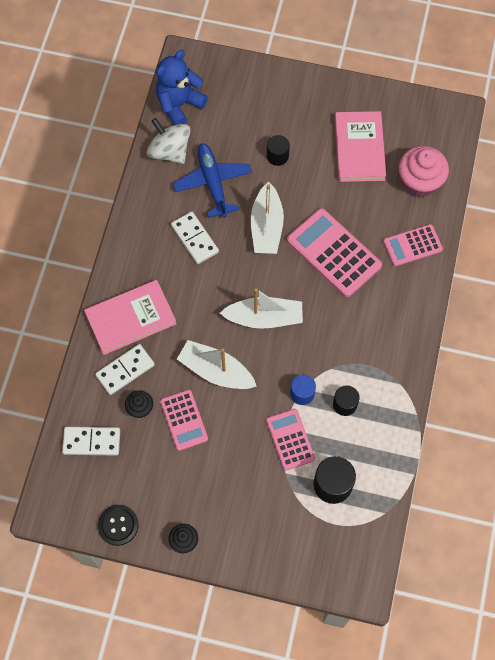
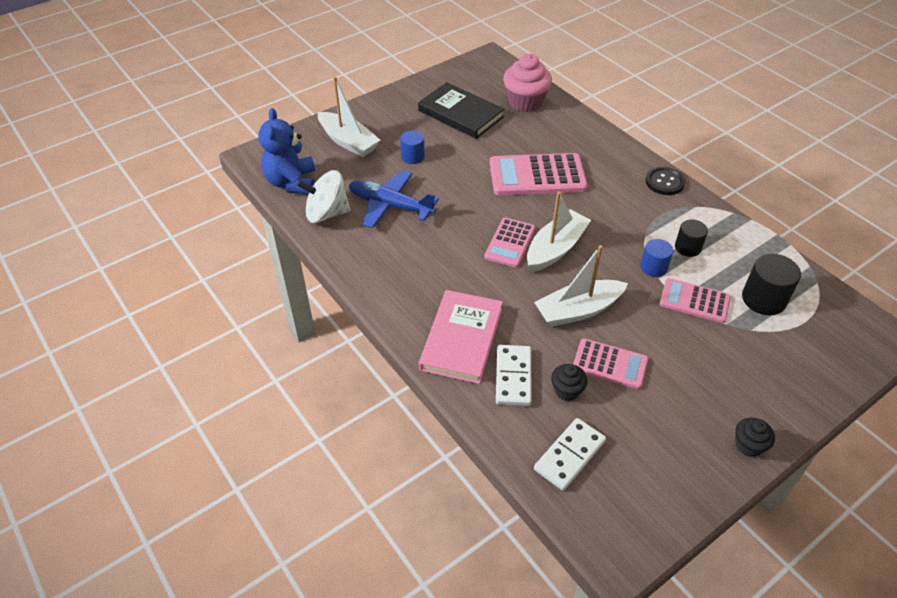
camera: 50 degrees left, 20 degrees down
black button [98,505,138,546] -> black button moved to [645,167,685,195]
white domino [171,211,219,264] -> none
white boat [251,182,284,254] -> white boat moved to [318,76,380,157]
black cylinder [267,135,290,166] -> blue cylinder [400,131,425,164]
pink book [335,111,386,182] -> black book [418,82,505,139]
pink calculator [383,224,443,266] -> pink calculator moved to [484,218,535,267]

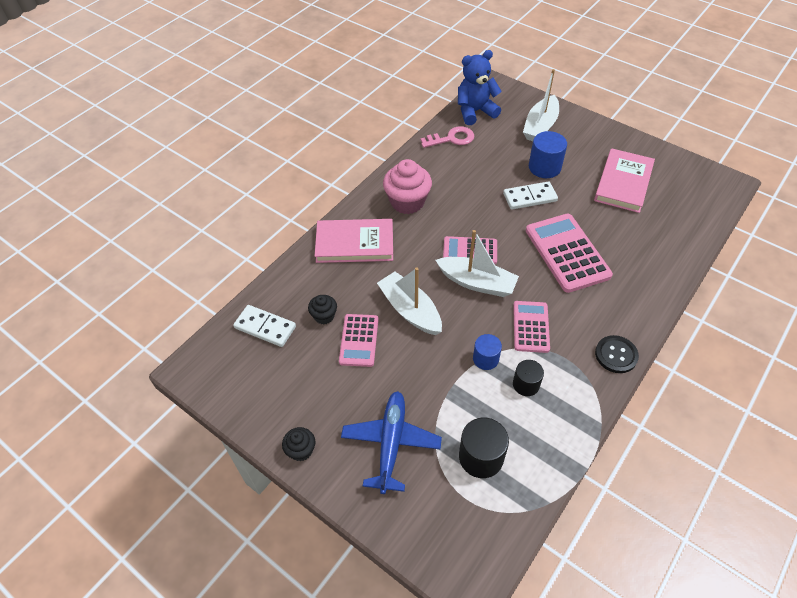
camera: 75 degrees right, 5 degrees up
white spinning top [297,170,351,223] -> pink key [421,126,474,148]
blue plane [349,171,439,228] -> blue plane moved to [341,391,442,494]
blue cylinder [400,131,425,164] -> blue cylinder [529,131,567,178], size x1.55
black book [418,82,505,139] -> pink book [594,148,655,213]
white domino [496,345,532,406] -> white domino moved to [503,181,558,210]
pink cupcake [503,54,552,112] -> pink cupcake moved to [383,159,432,214]
pink calculator [660,278,731,323] -> pink calculator moved to [513,301,550,353]

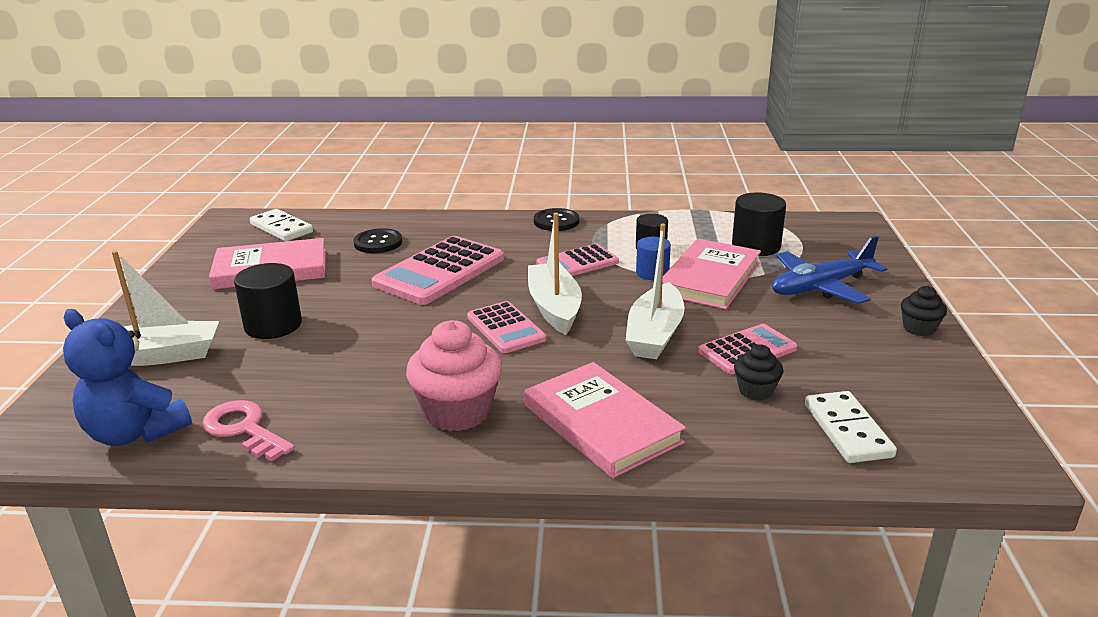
camera: 125 degrees left, 25 degrees down
white domino [503,181,558,210] -> white domino moved to [250,209,313,241]
blue cylinder [529,131,567,178] -> black cylinder [234,263,302,339]
none -> black button [353,228,402,253]
none -> pink book [662,238,761,309]

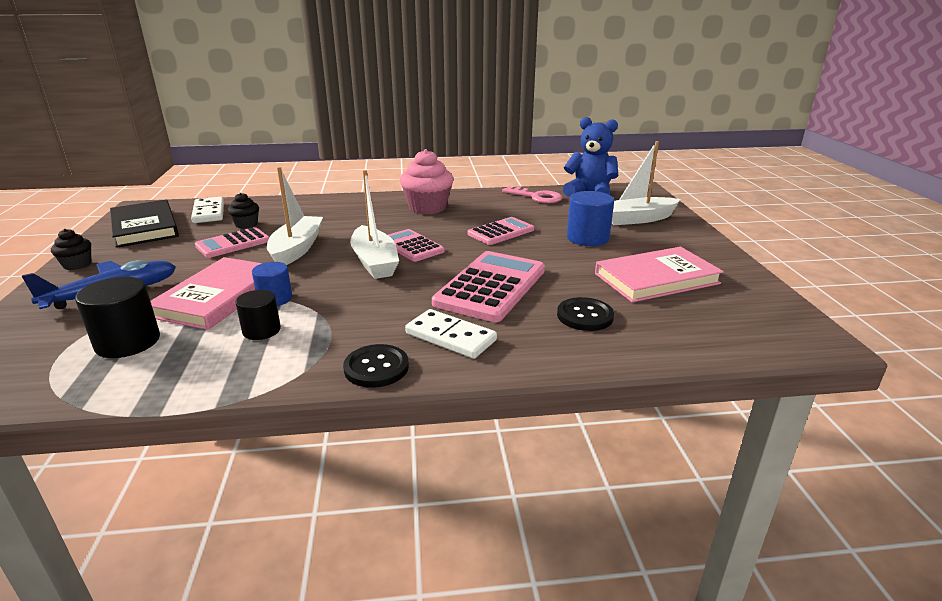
camera: 170 degrees right, 0 degrees up
black cylinder [234,263,302,339] -> blue cylinder [567,191,614,246]
white domino [250,209,313,241] -> white domino moved to [405,309,497,359]
pink book [524,362,686,478] -> none
pink calculator [536,244,619,276] -> pink calculator moved to [468,217,534,245]
none -> black book [110,200,179,248]

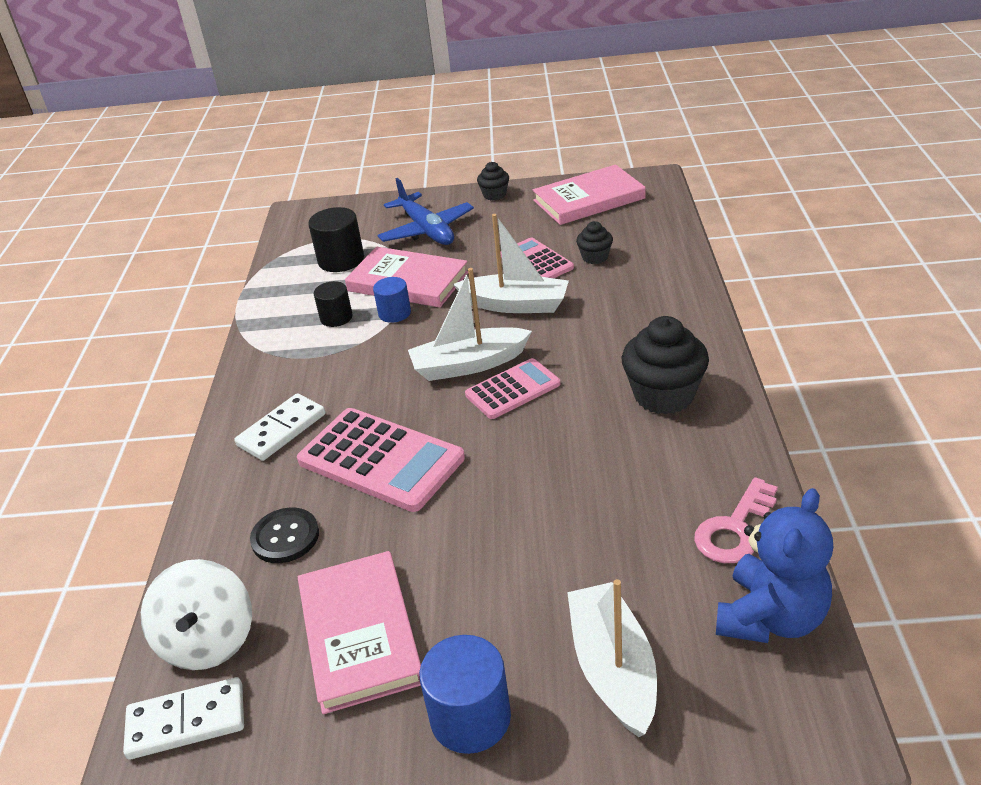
camera: 100 degrees right, 10 degrees up
black book [110,200,179,248] -> pink book [533,165,646,225]
white domino [191,197,224,223] -> white domino moved to [123,677,244,760]
black button [343,344,409,388] -> none
pink cupcake [400,149,453,214] -> black cupcake [622,316,709,414]
pink calculator [468,217,534,245] -> none
blue cylinder [567,191,614,246] -> blue cylinder moved to [419,635,511,754]
none -> white spinning top [141,559,252,670]

